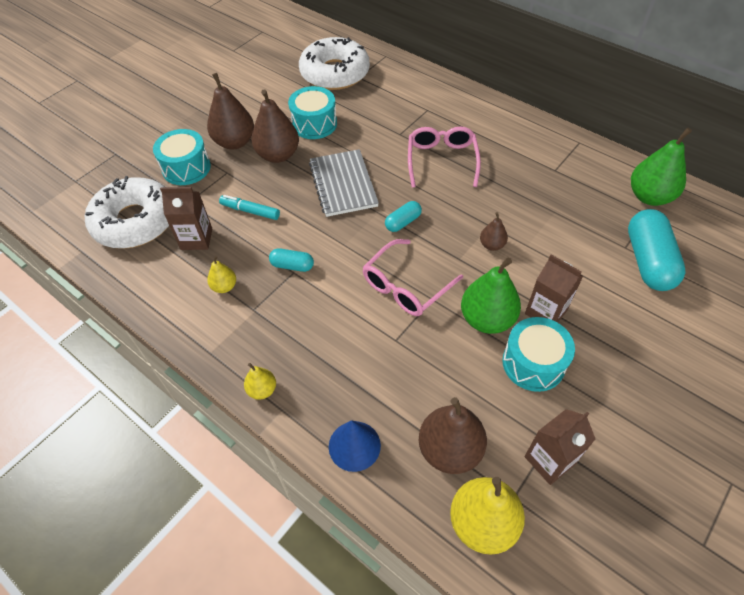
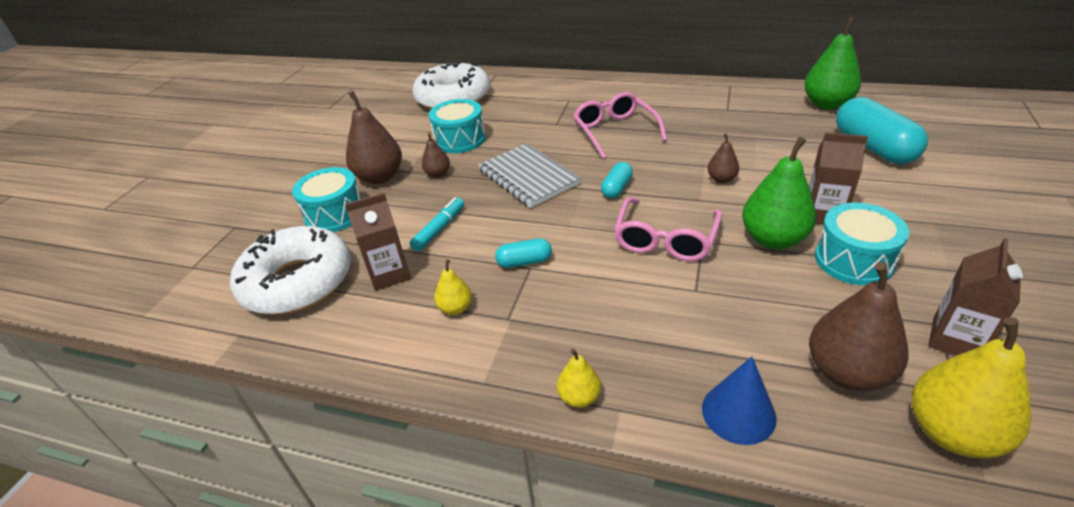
camera: 20 degrees left, 15 degrees down
turquoise marker [219,195,280,220] -> turquoise marker turned 120 degrees clockwise [410,197,464,252]
brown pear [251,89,299,163] -> brown pear [422,133,450,178], size x0.52

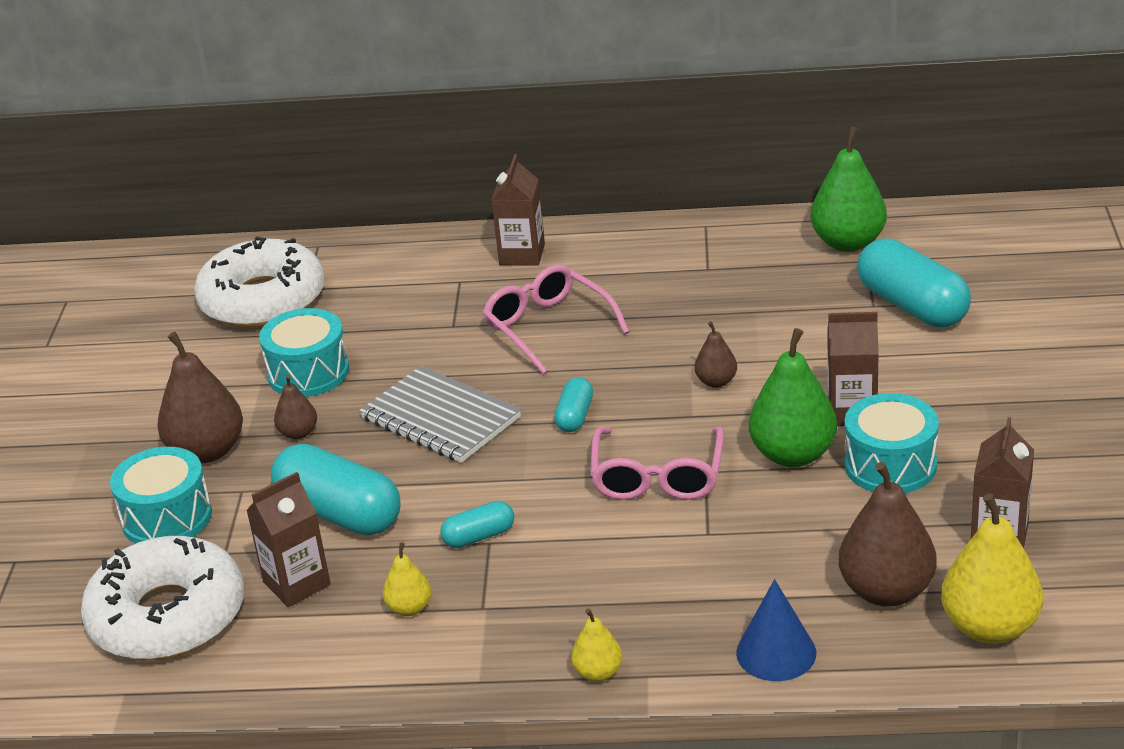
camera: 15 degrees left, 5 degrees down
turquoise marker [410,197,464,252] -> turquoise capsule [271,443,401,535]
none -> brown carton [491,154,545,266]

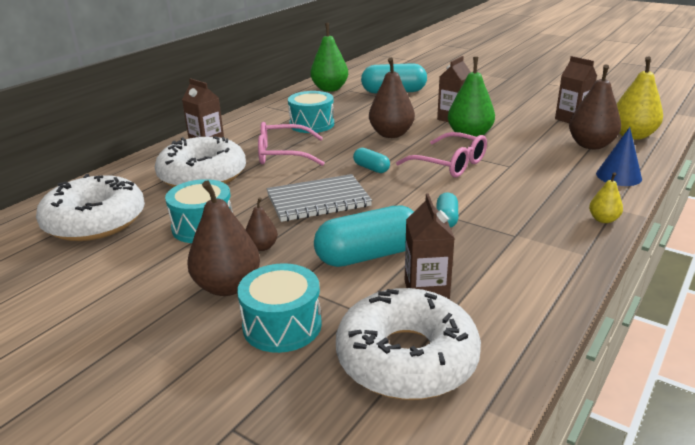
camera: 60 degrees left, 5 degrees down
yellow pear [383,542,431,616] -> none
brown pear [695,321,737,388] -> brown pear [369,58,415,138], size x1.94
turquoise drum [844,393,939,493] -> turquoise drum moved to [288,91,334,133]
none -> white donut [155,136,246,187]

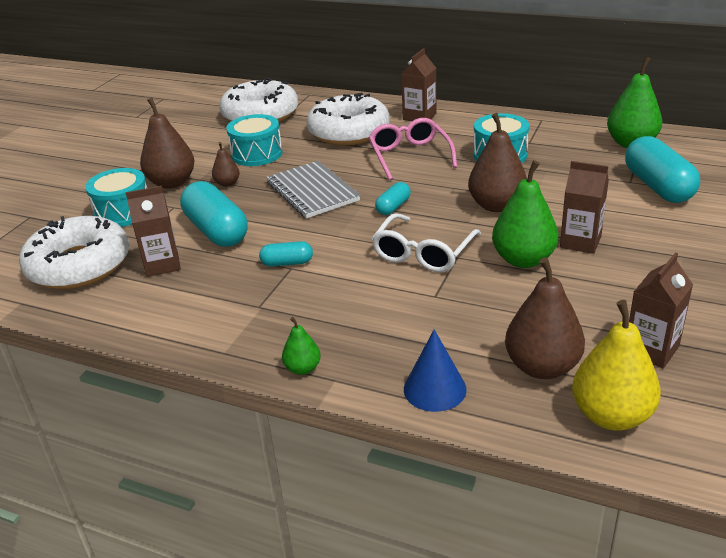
camera: 80 degrees right, 5 degrees up
pink glasses [396,132,487,177] -> white glasses [372,213,481,272]
yellow pear [589,172,623,223] -> green pear [282,317,321,375]

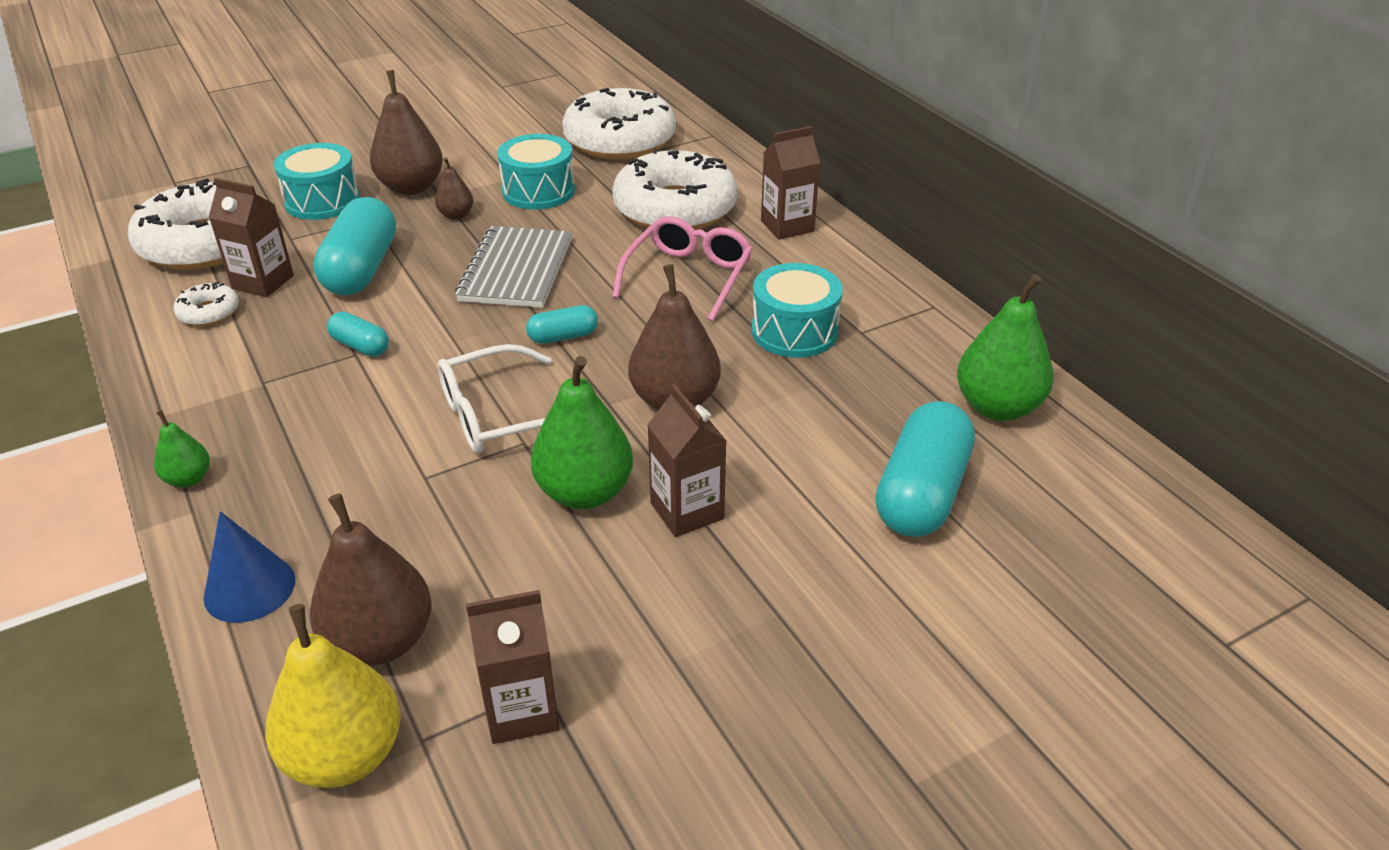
camera: 35 degrees right, 5 degrees up
none -> white donut [173,282,239,326]

